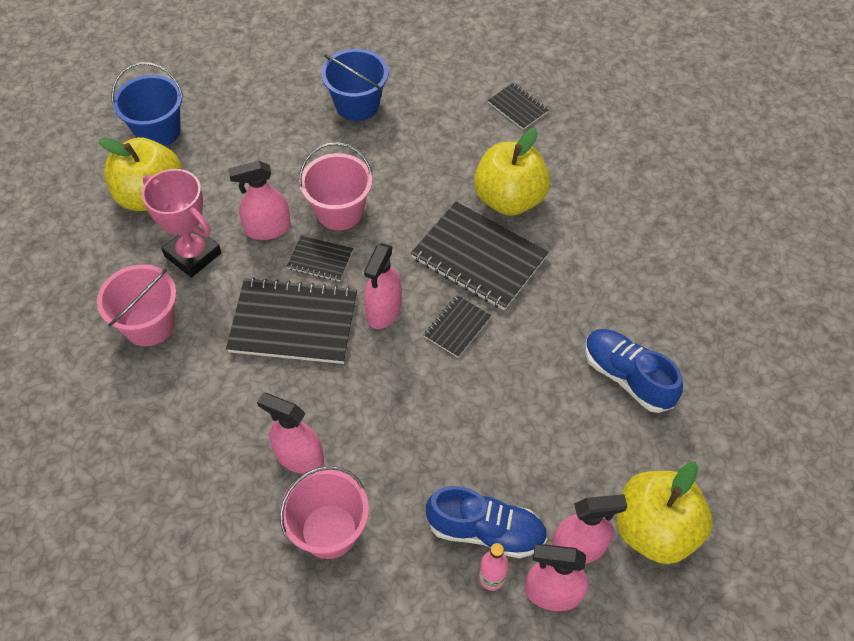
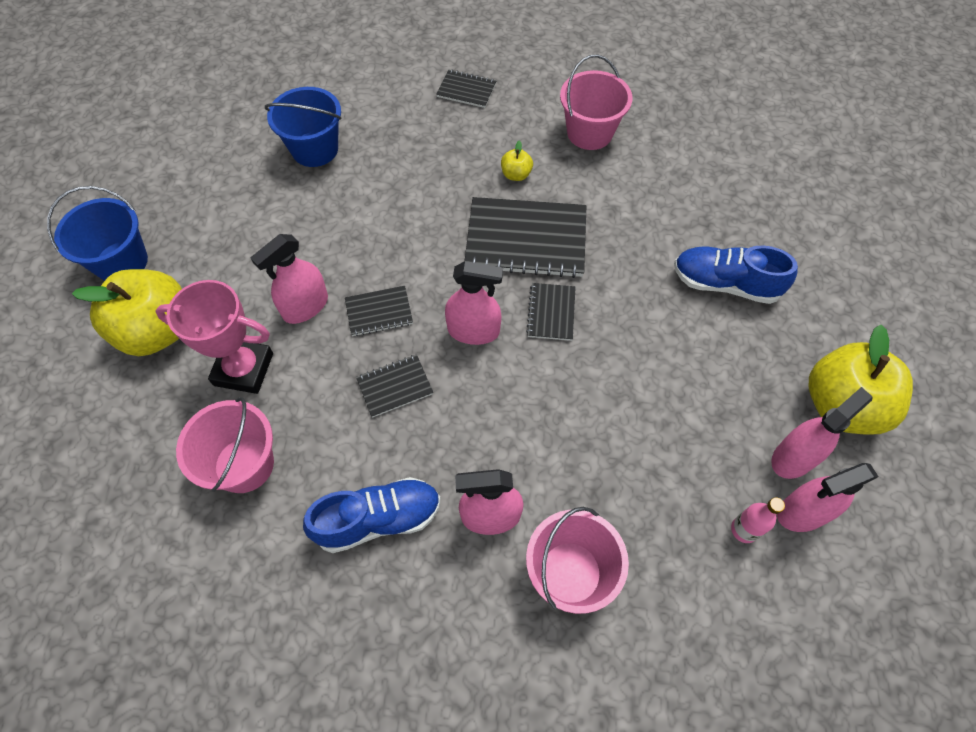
camera: 30 degrees left, 5 degrees up
black notebook [226,277,357,364] -> black notebook [356,354,433,418], size x0.50
pink bucket [299,142,373,230] -> pink bucket moved to [560,55,632,150]
pink spray bottle [364,243,402,329] -> pink spray bottle turned 75 degrees counterclockwise [445,261,503,345]
blue shoe [426,486,547,558] -> blue shoe moved to [303,477,441,553]
yellow apple [474,128,550,216] -> yellow apple [501,140,533,181], size x0.42

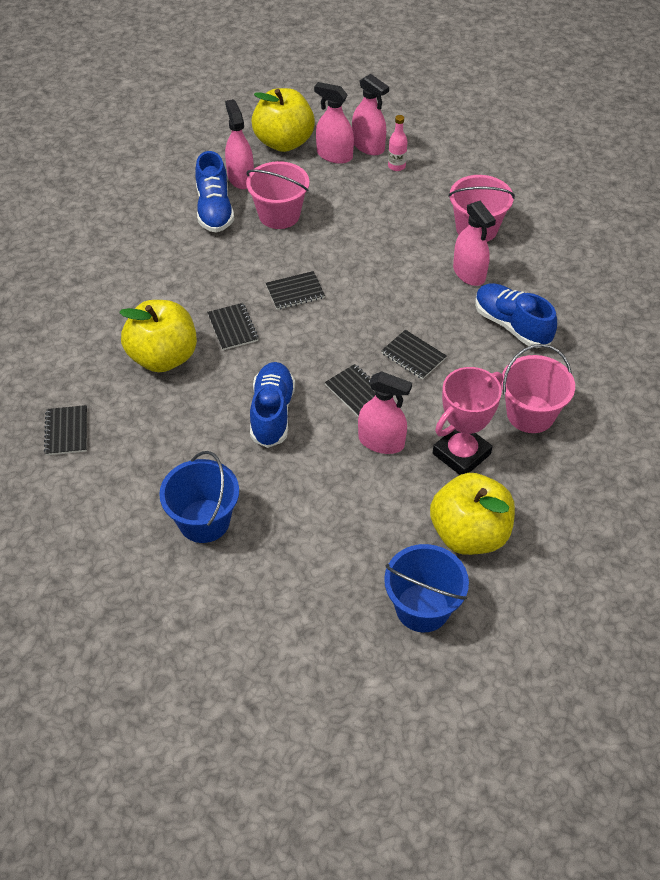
camera: 115 degrees left, 10 degrees down
pink trophy [155,280,273,394] -> pink trophy turned 60 degrees clockwise [433,367,503,475]
pink spray bottle [445,261,503,345] -> pink spray bottle moved to [225,99,254,189]
black notebook [465,197,586,278] -> black notebook [207,303,259,350], size x0.50
yellow apple [501,140,533,181] -> yellow apple [119,300,197,372], size x2.37
pink bucket [560,55,632,150] -> pink bucket moved to [246,161,309,229]
none -> blue shoe [250,362,295,448]

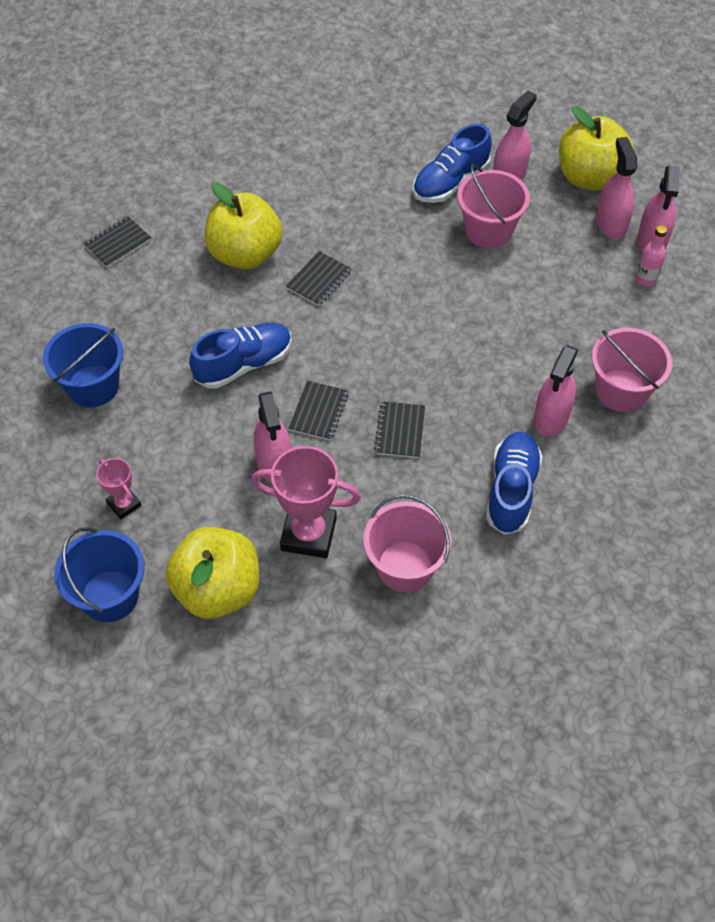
camera: 55 degrees right, 5 degrees up
black notebook [266,271,325,310] -> none
none -> pink trophy [96,458,141,519]

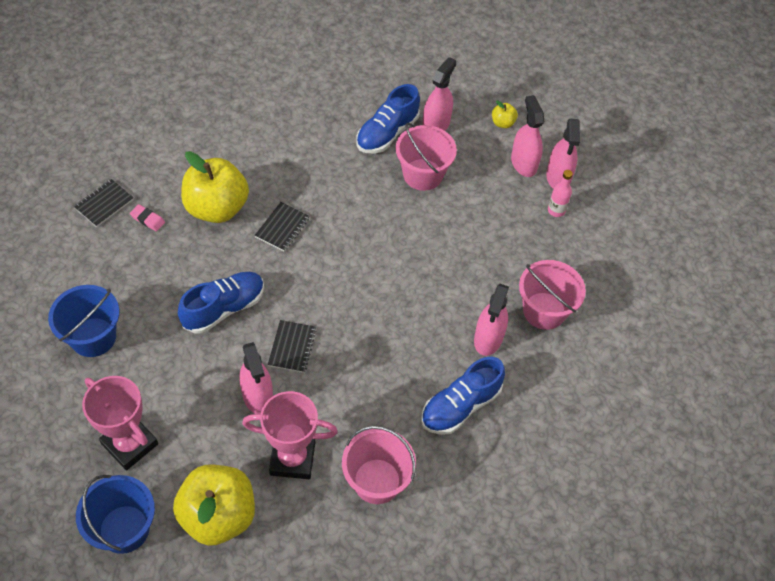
camera: 10 degrees left, 0 degrees up
pink trophy [96,458,141,519] -> pink trophy [82,376,158,470], size x1.85
black notebook [374,401,425,458] -> none
blue shoe [486,432,543,535] -> blue shoe turned 135 degrees counterclockwise [421,357,505,435]
yellow apple [559,106,634,191] -> yellow apple [492,100,518,128], size x0.42
none -> pink eraser [130,204,165,232]

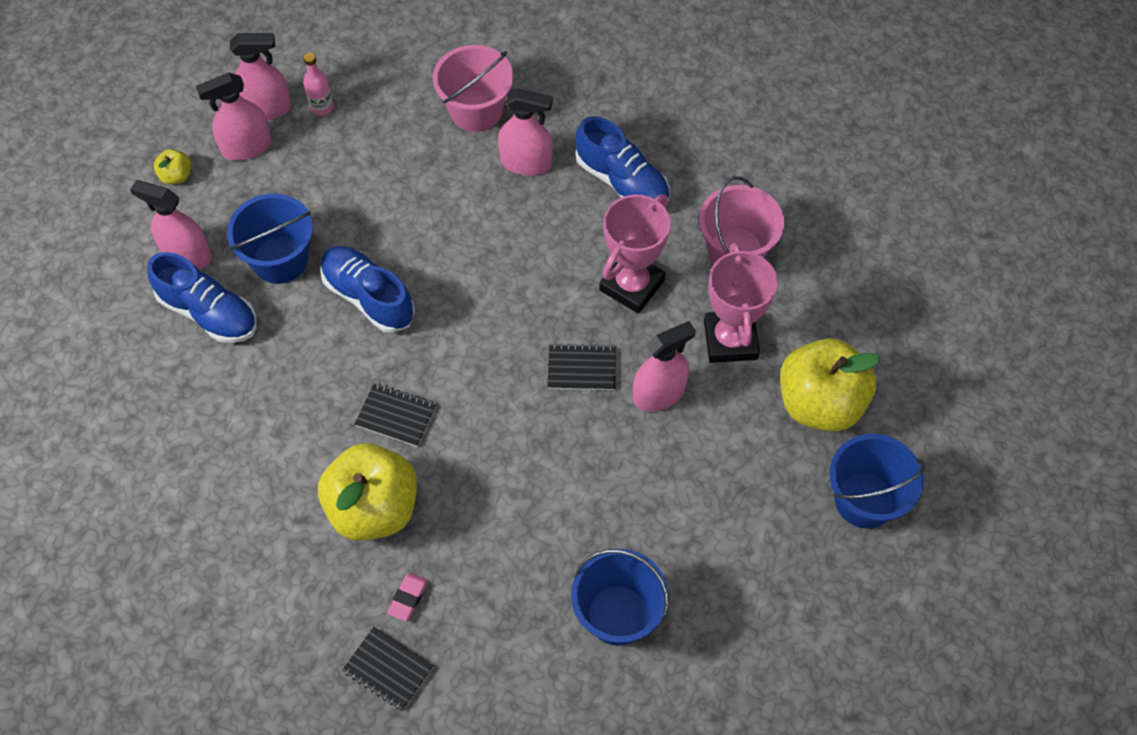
camera: 95 degrees left, 5 degrees up
pink trophy [82,376,158,470] -> pink trophy moved to [599,194,670,314]
blue shoe [178,272,264,334] -> blue shoe moved to [320,246,415,333]
pink bucket [396,123,457,191] -> blue bucket [227,194,313,284]

